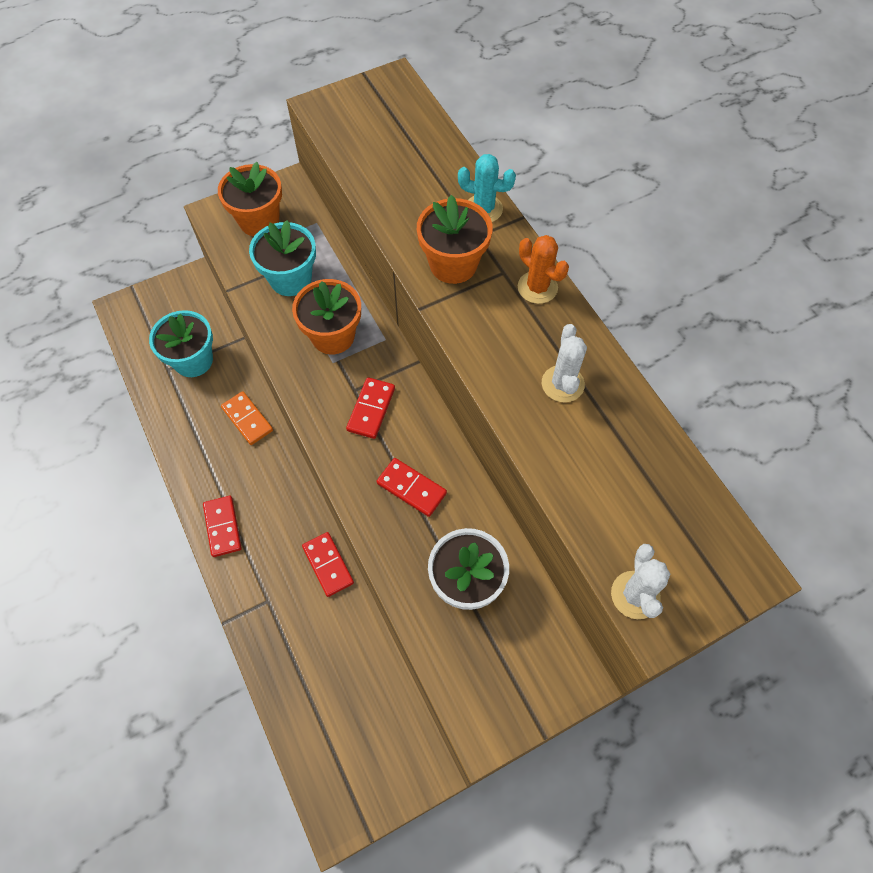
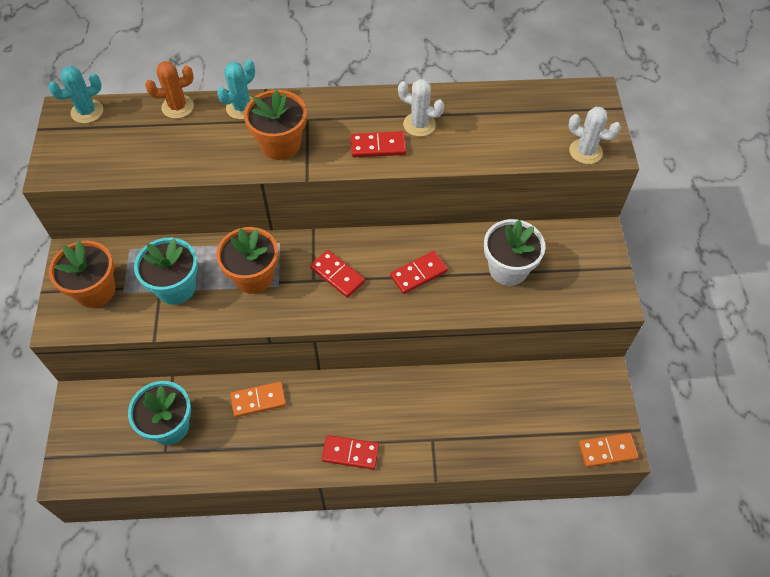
camera: 65 degrees left, 5 degrees down
red domino [302,532,354,597] -> red domino moved to [351,131,406,157]
orange cactus [518,235,569,304] -> orange cactus moved to [145,61,194,119]
none -> turquoise cactus [48,66,103,124]
none -> orange domino [579,433,639,467]

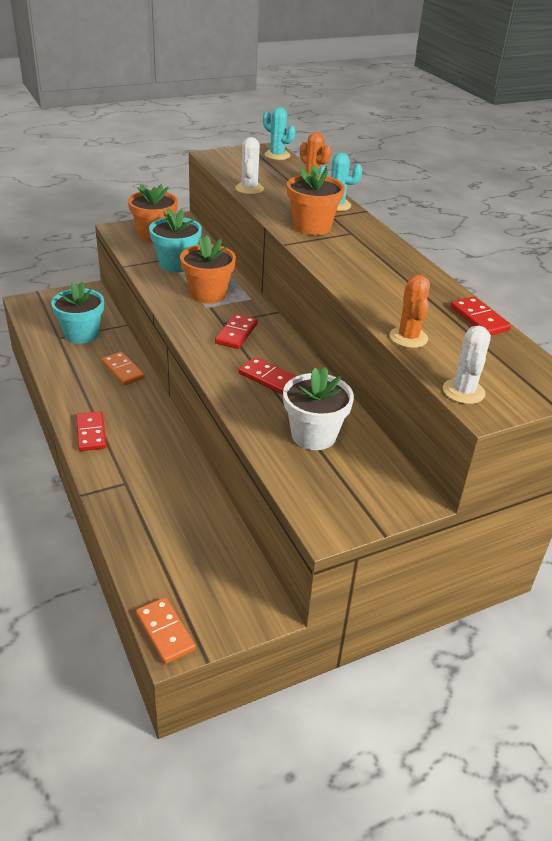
camera: 65 degrees right, 20 degrees down
red domino [351,131,406,157] -> red domino moved to [451,296,511,335]
white cactus [398,79,444,137] -> white cactus moved to [235,137,264,194]
none -> orange cactus [389,275,430,348]

